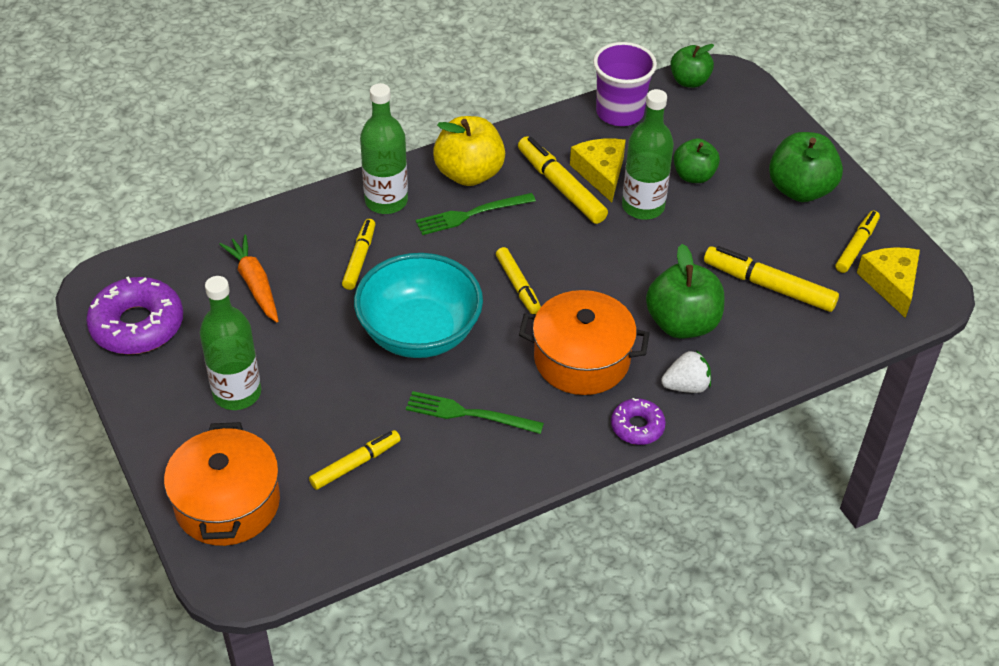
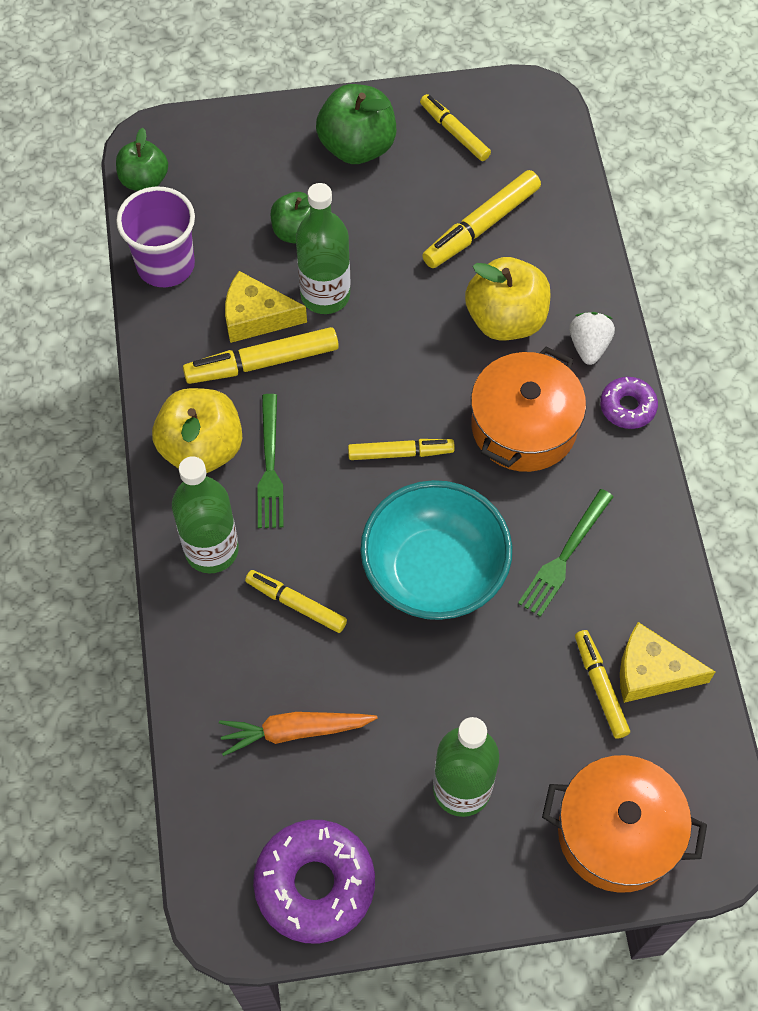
camera: 70 degrees left, 15 degrees up
green apple [646,244,724,339] -> yellow apple [465,257,551,340]
yellow cheese [857,247,920,318] -> yellow cheese moved to [620,622,715,703]

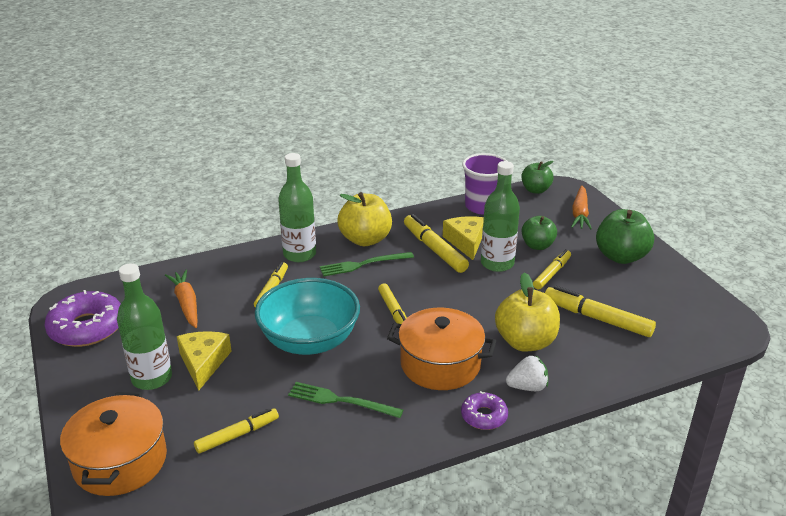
camera: 75 degrees right, 30 degrees down
yellow marker [420,94,491,161] -> yellow marker moved to [533,249,571,290]
yellow cheese [620,622,715,703] -> yellow cheese moved to [177,331,232,390]
none -> orange carrot [571,185,592,230]

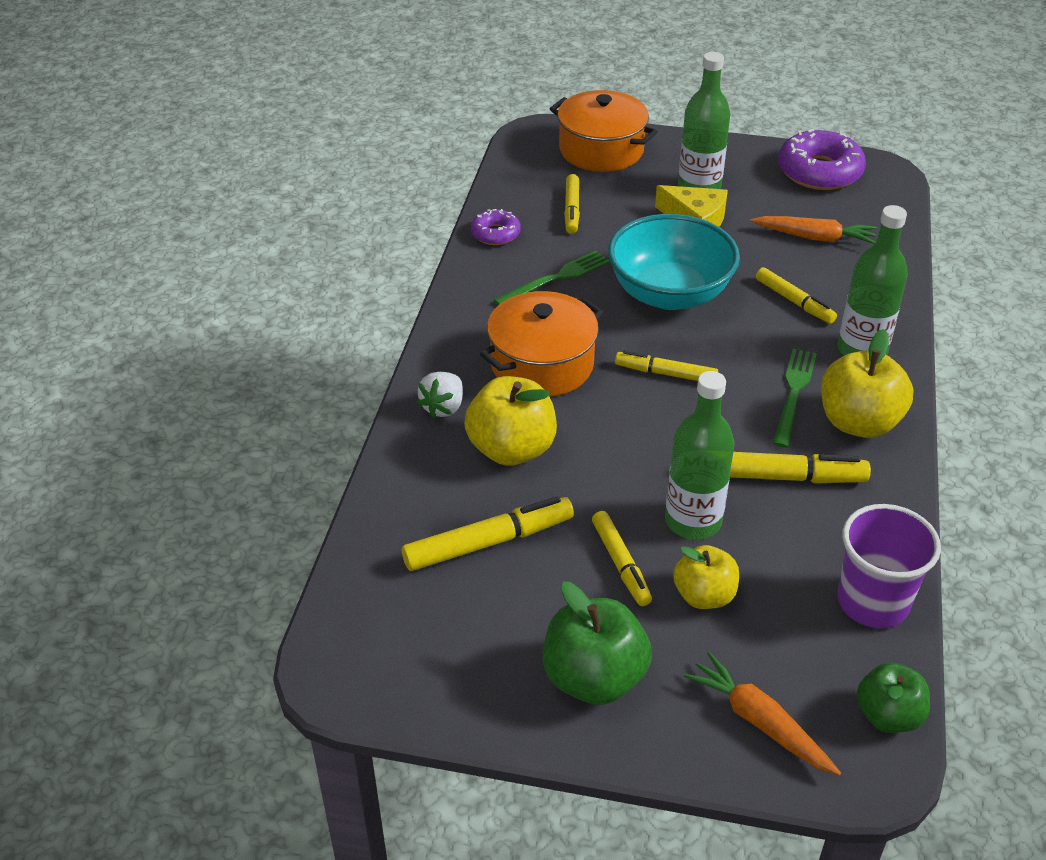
camera: 125 degrees right, 10 degrees up
yellow cheese [443,216,484,260] -> none
purple donut [461,391,508,430] -> purple donut moved to [471,209,521,245]
green apple [522,216,557,250] -> yellow apple [673,545,739,609]

